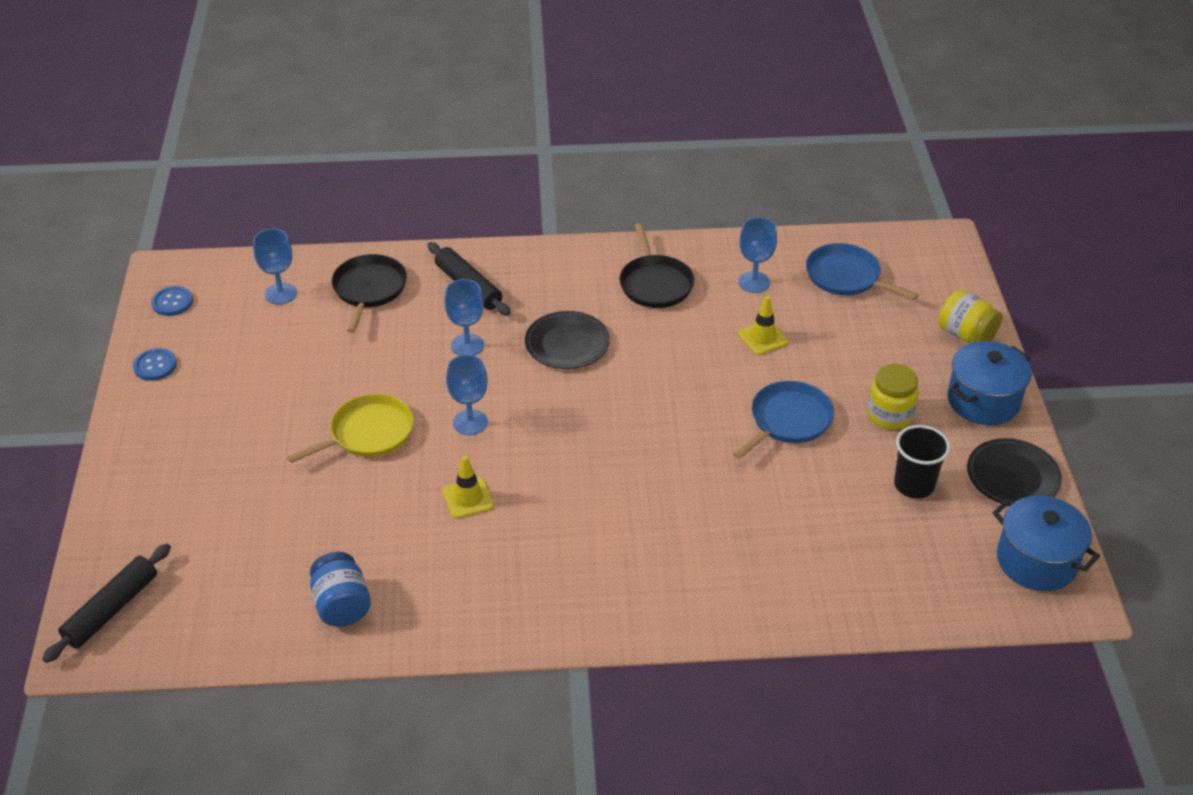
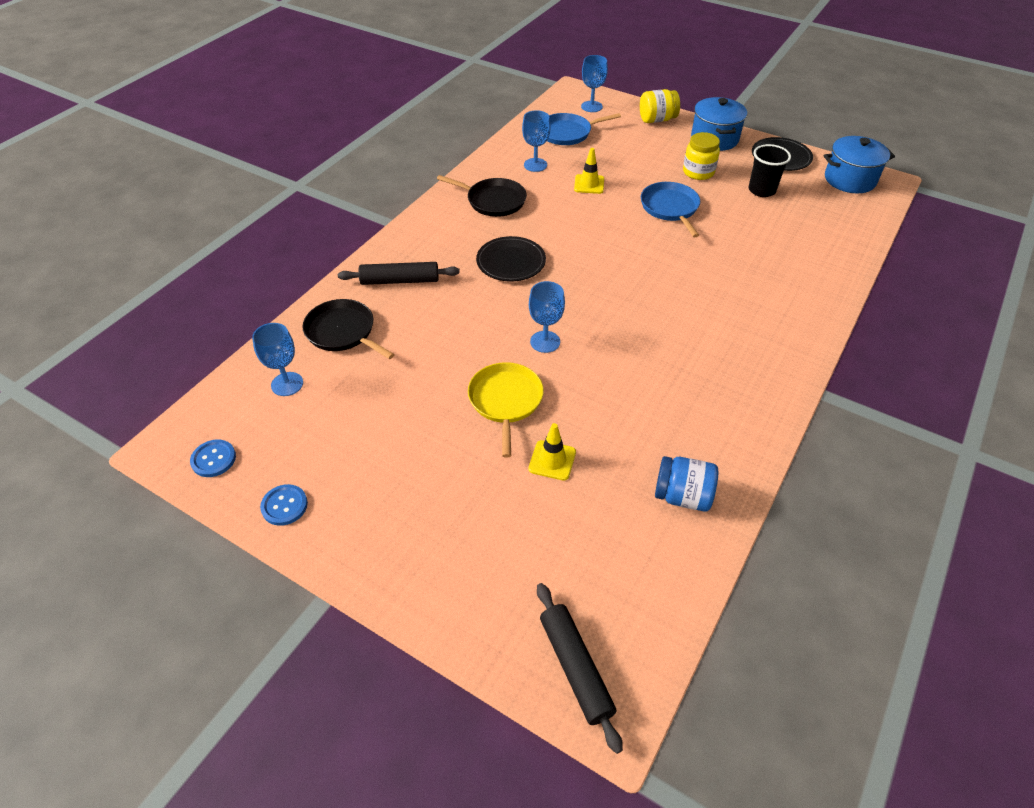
camera: 55 degrees left, 5 degrees up
yellow traffic cone [443,456,494,519] -> yellow traffic cone moved to [529,423,576,481]
blue goblet [444,279,484,356] -> blue goblet moved to [581,55,608,112]

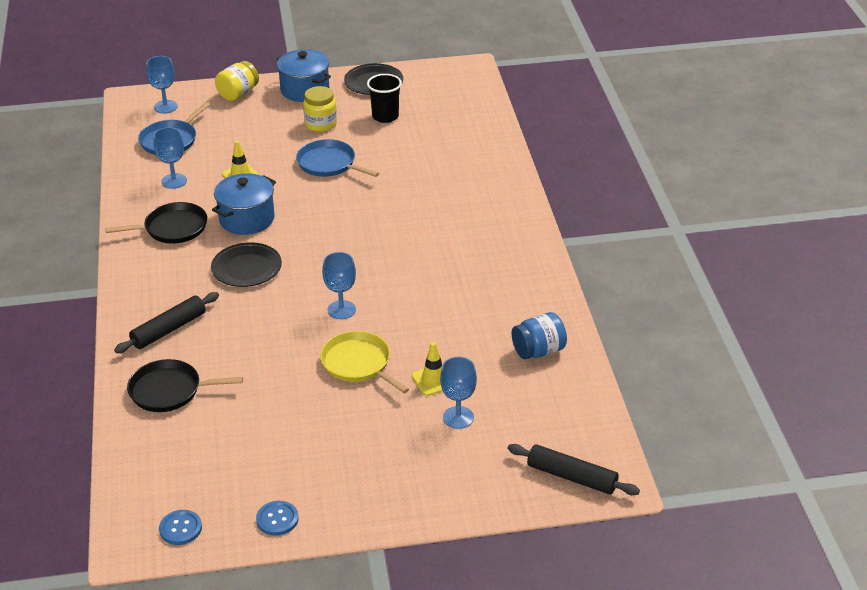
camera: 40 degrees left, 10 degrees down
blue goblet [252,323,303,396] -> blue goblet moved to [440,357,477,429]
blue pot [824,136,895,193] -> blue pot moved to [212,173,276,235]

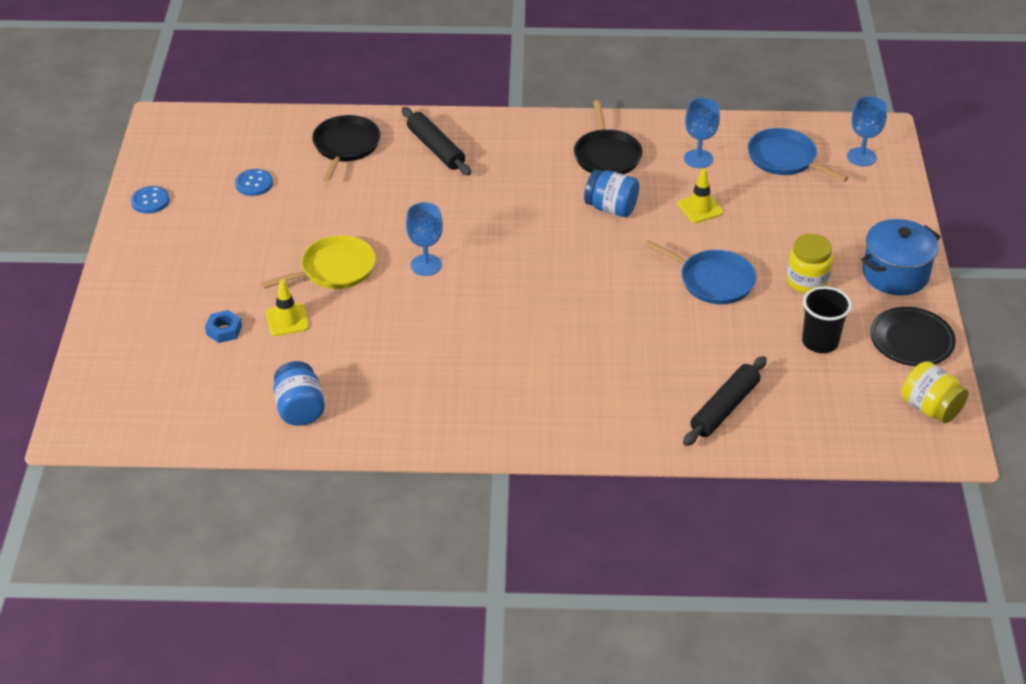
camera: 100 degrees right, 5 degrees up
blue button [159,510,202,545] -> blue button moved to [235,169,273,196]
black plate [211,242,282,287] -> none
blue pot [212,173,276,235] -> blue jar [584,170,639,217]
yellow jar [215,61,259,101] -> yellow jar moved to [901,361,969,423]
blue pan [296,139,379,177] -> blue pan turned 75 degrees clockwise [644,240,756,304]
blue goblet [440,357,477,429] -> blue nut [205,310,242,343]
black rolling pin [508,444,640,495] -> black rolling pin moved to [683,356,767,446]

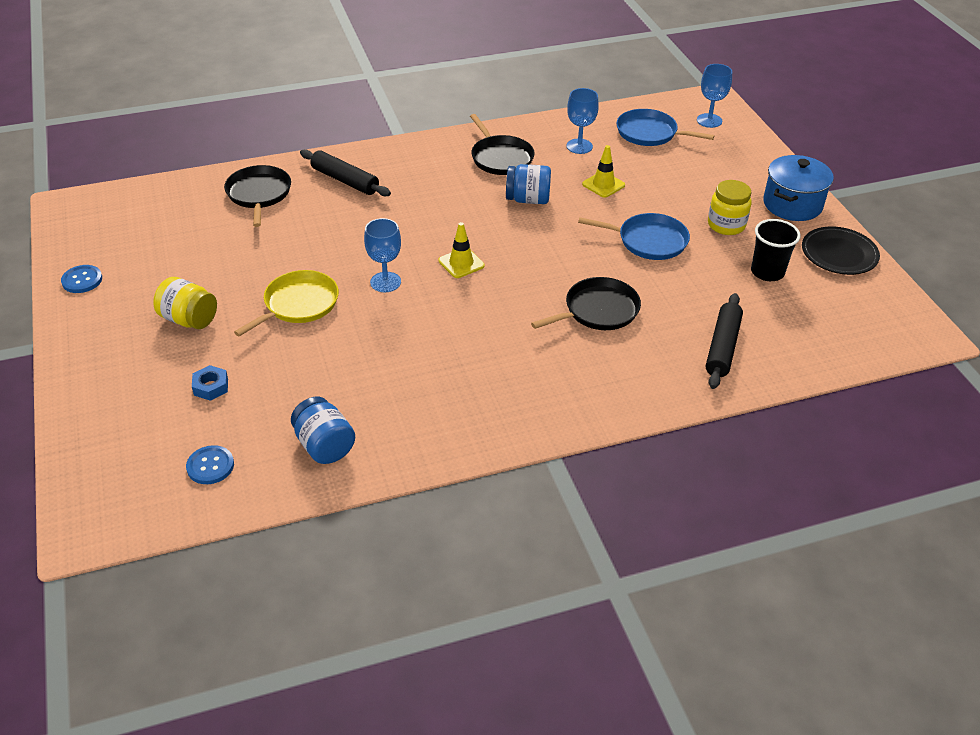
camera: 20 degrees left, 0 degrees up
blue button [235,169,273,196] -> blue button moved to [186,445,234,484]
yellow traffic cone [266,279,309,336] -> yellow traffic cone moved to [439,222,485,278]
yellow jar [901,361,969,423] -> yellow jar moved to [153,277,217,329]
none -> black pan [531,277,641,330]

